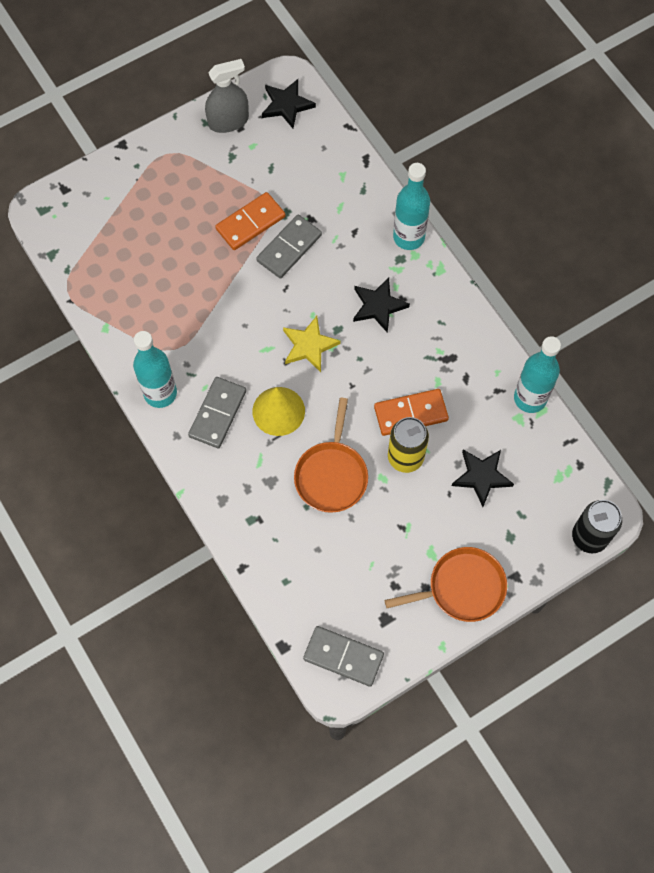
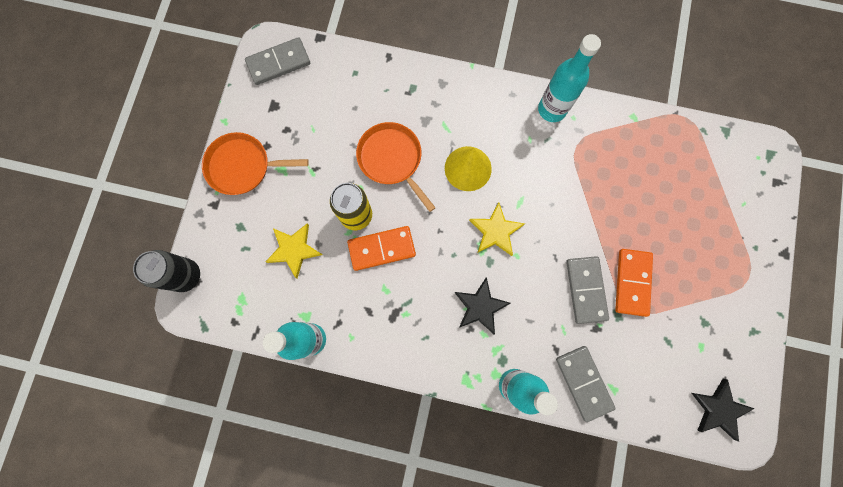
camera: 135 degrees right, 10 degrees up
grey domino [188,377,246,448] -> grey domino moved to [556,346,616,422]
grey spray bottle [205,59,249,133] -> none
orange domino [374,389,449,436] -> orange domino turned 45 degrees clockwise [347,226,416,271]
orange pan [385,547,507,622] -> orange pan turned 60 degrees clockwise [202,132,309,195]
black star [452,449,514,507] -> yellow star [265,223,322,279]

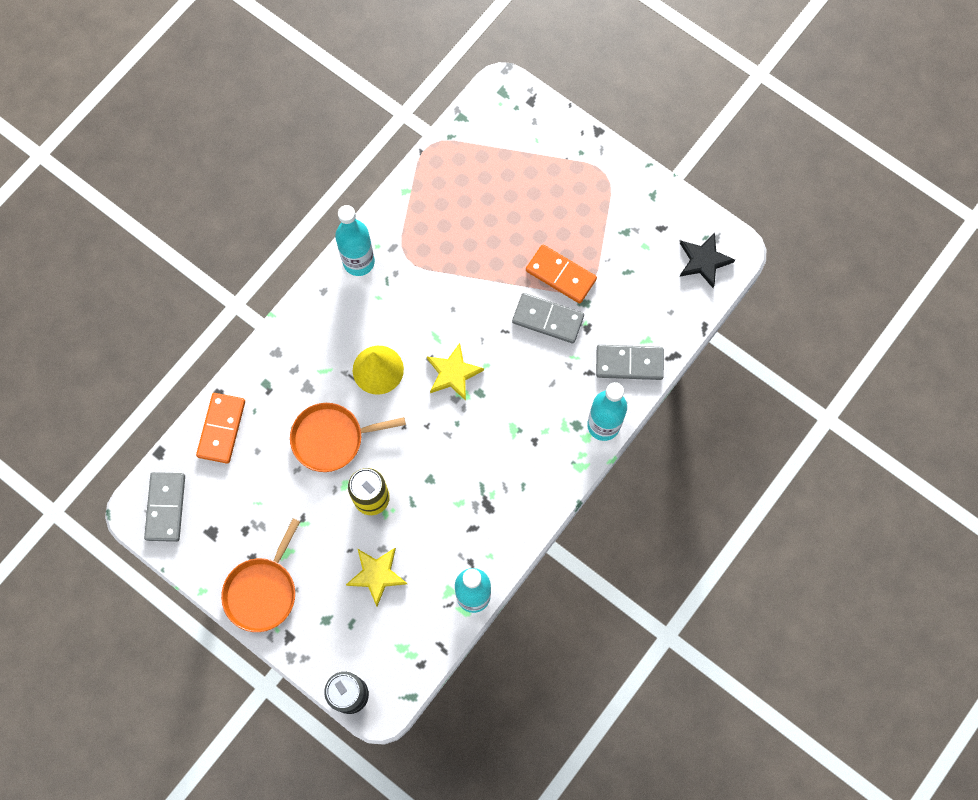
camera: 65 degrees left, 5 degrees down
orange domino [347,226,416,271] -> orange domino moved to [196,393,245,464]
black star [454,277,511,335] -> none

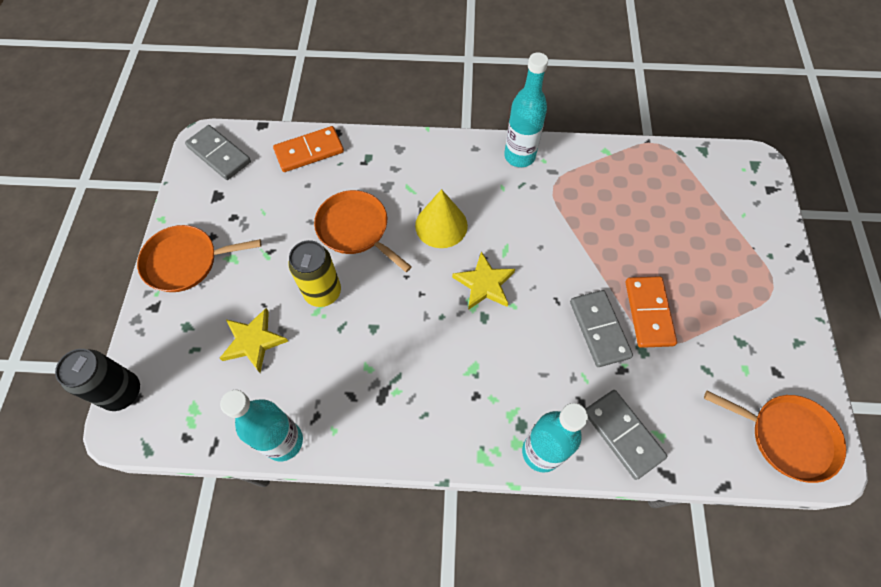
camera: 55 degrees right, 10 degrees down
grey domino [144,472,185,542] -> grey domino turned 75 degrees clockwise [185,125,251,180]
black star [680,232,735,288] -> orange pan [704,391,846,483]

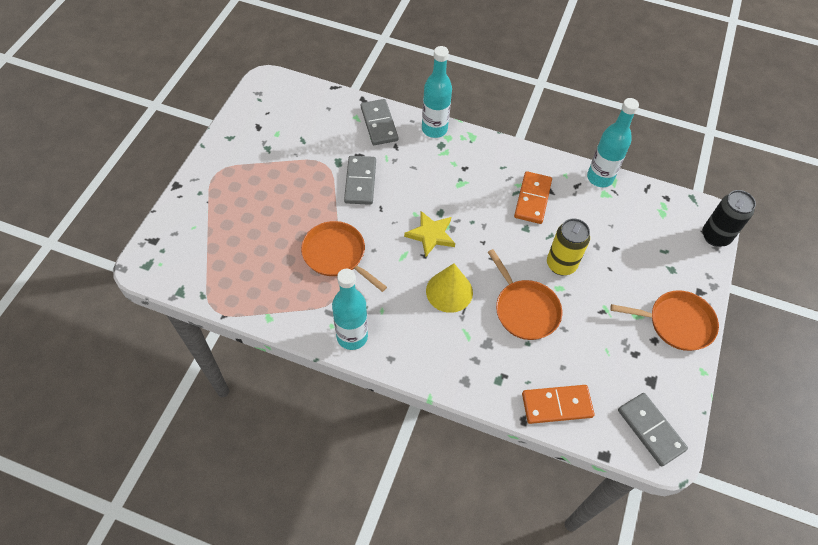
camera: 165 degrees left, 5 degrees down
yellow star [220,308,288,373] -> none
orange domino [626,276,677,348] -> orange domino moved to [514,171,552,224]
orange pan [704,391,846,483] -> orange pan moved to [301,221,387,292]

